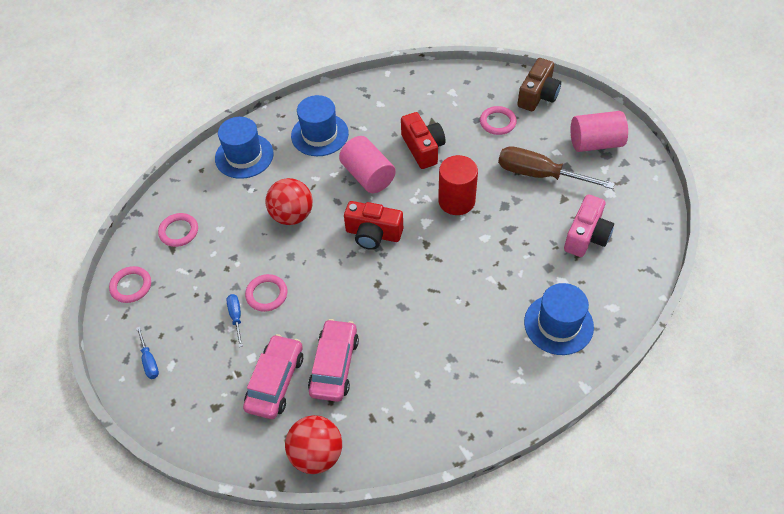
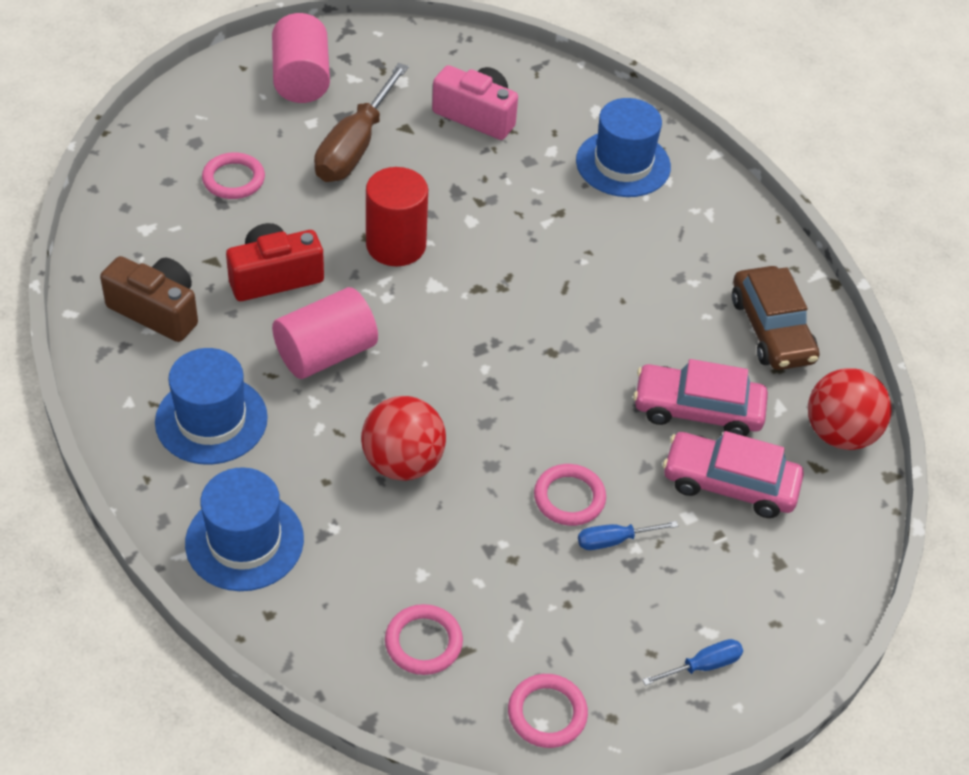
camera: 95 degrees left, 5 degrees down
red camera [344,201,403,250] -> none
brown camera [517,58,561,111] -> brown camera moved to [100,256,198,342]
none -> brown car [732,266,819,370]

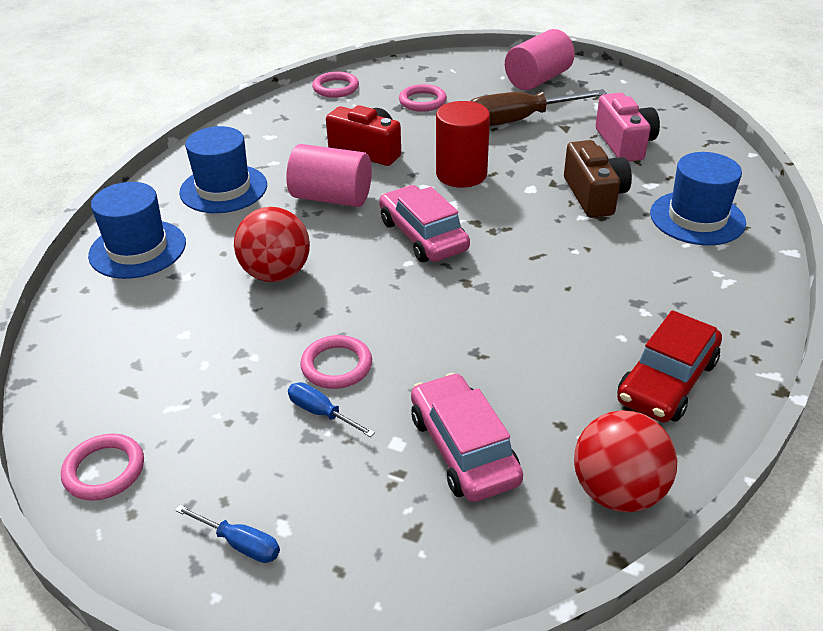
camera: 55 degrees right, 10 degrees down
brown camera [100,256,198,342] -> brown camera moved to [564,140,632,218]
pink ring [385,604,463,675] -> pink ring moved to [312,71,359,98]
pink car [633,359,768,436] -> pink car moved to [379,185,470,262]
brown car [732,266,819,370] -> red car [617,310,722,423]

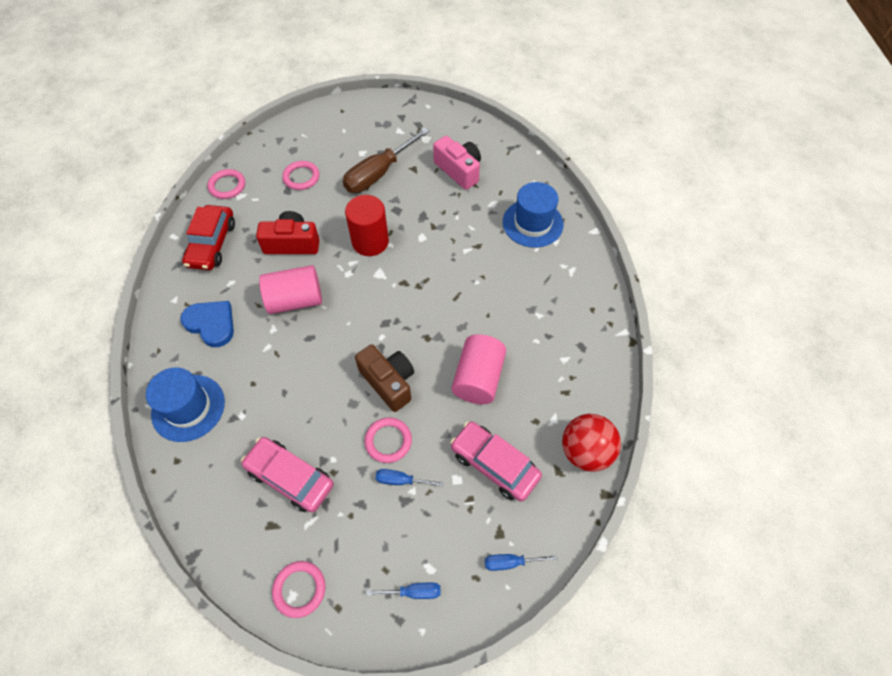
camera: 30 degrees left, 20 degrees up
blue hat [179,126,267,213] -> blue heart [180,301,234,347]
red ball [234,207,310,282] -> none
pink car [379,185,470,262] -> pink car moved to [241,437,334,513]
pink cylinder [505,29,575,90] -> pink cylinder moved to [452,334,506,404]
brown camera [564,140,632,218] -> brown camera moved to [355,344,414,412]
red car [617,310,722,423] -> red car moved to [182,205,235,270]
none -> blue screwdriver [485,554,557,571]

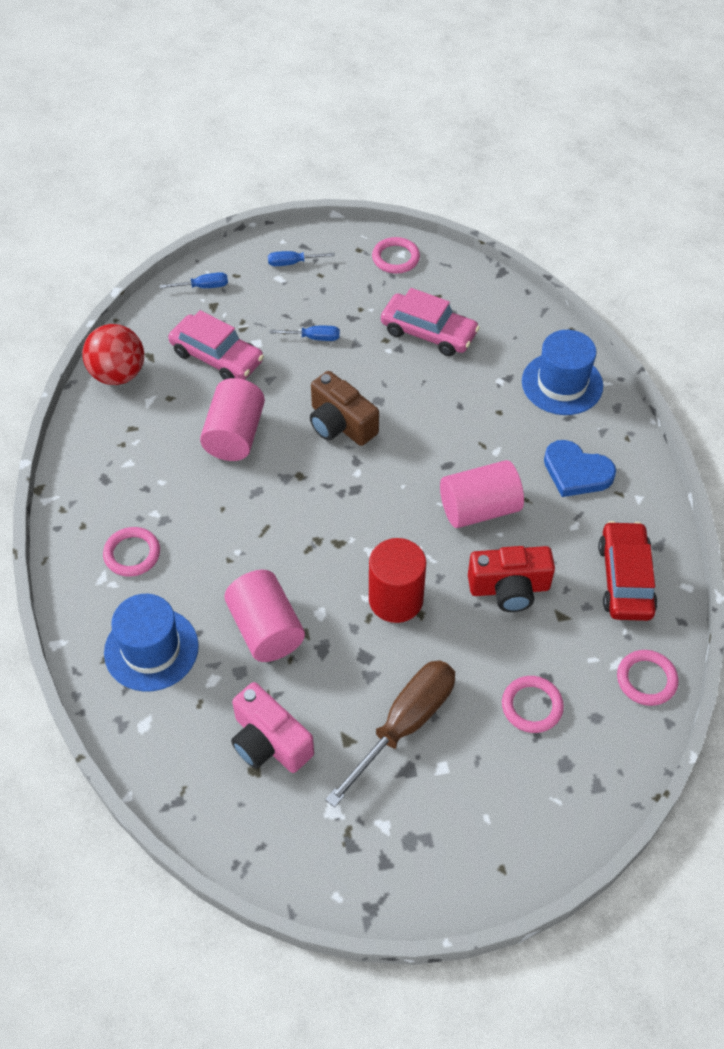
camera: 175 degrees right, 5 degrees down
pink ring [365,417,412,463] -> pink ring moved to [103,527,160,577]
none -> pink cylinder [225,570,305,662]

